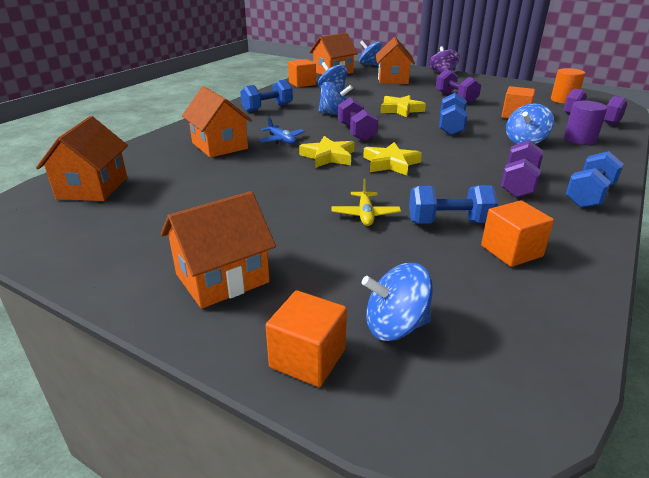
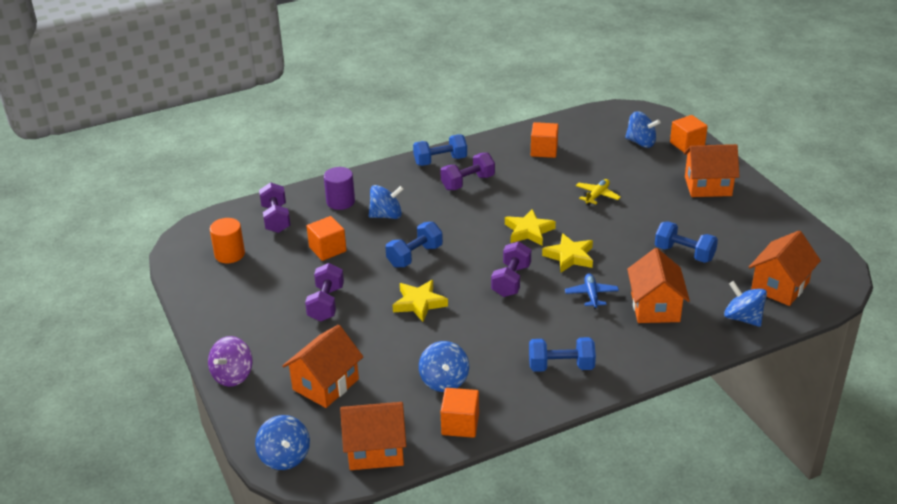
camera: 145 degrees left, 5 degrees up
blue spinning top [318,82,353,115] -> blue spinning top moved to [724,281,767,327]
blue dumbbell [409,185,498,223] -> blue dumbbell moved to [655,221,718,263]

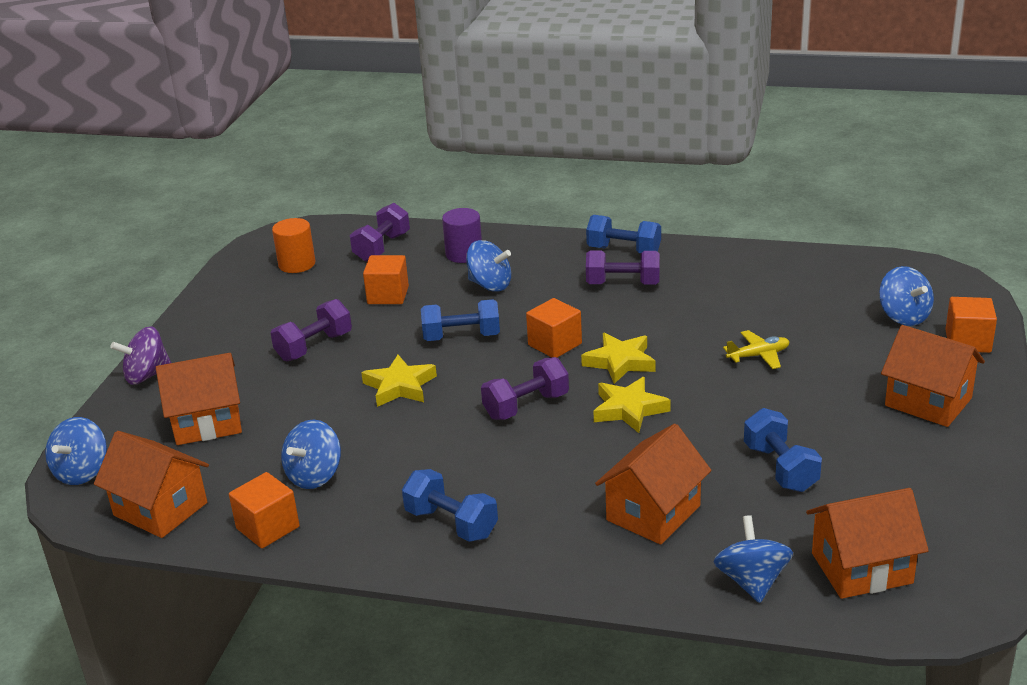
camera: 40 degrees right, 5 degrees down
orange cube [531,122,558,158] -> orange cube moved to [526,298,582,358]
blue plane [565,273,619,309] -> none

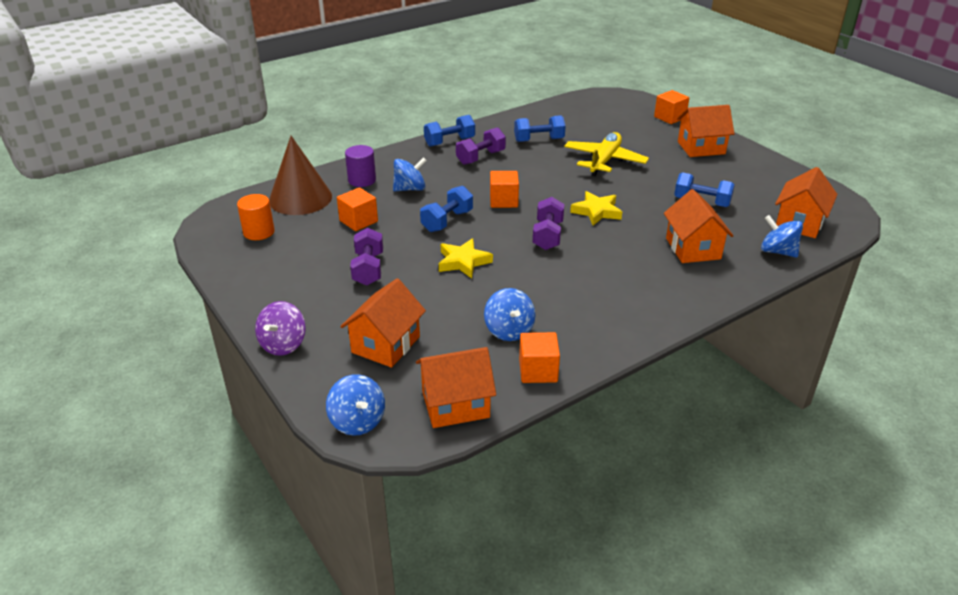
camera: 50 degrees left, 5 degrees up
purple dumbbell [350,203,410,262] -> brown cone [269,136,332,215]
blue dumbbell [402,469,498,542] -> blue dumbbell moved to [514,115,566,142]
yellow star [581,333,655,384] -> none
yellow plane [723,330,790,369] -> yellow plane [564,132,649,176], size x1.89
blue spinning top [879,266,934,326] -> none

